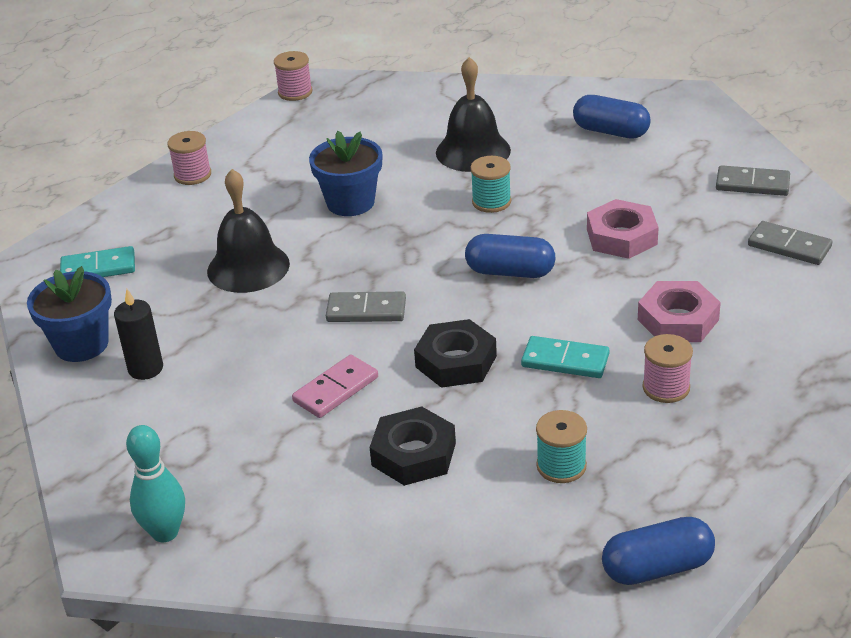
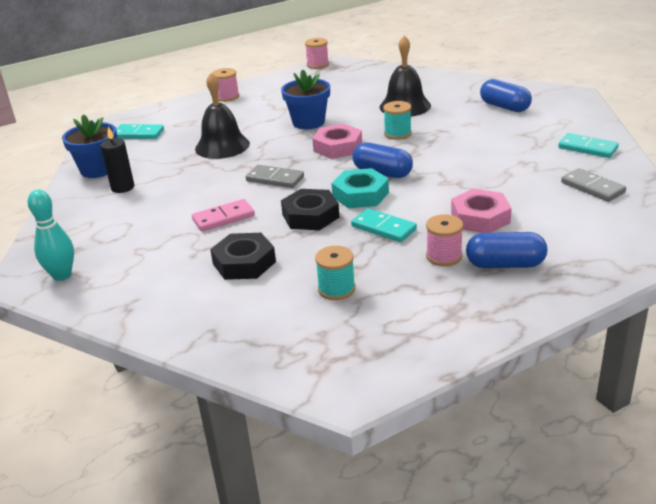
camera: 20 degrees right, 5 degrees down
pink nut [587,199,659,259] -> pink nut moved to [312,124,362,159]
blue capsule [602,517,715,585] -> blue capsule moved to [466,232,547,268]
grey domino [716,165,790,196] -> turquoise domino [558,133,619,158]
none -> turquoise nut [332,168,389,208]

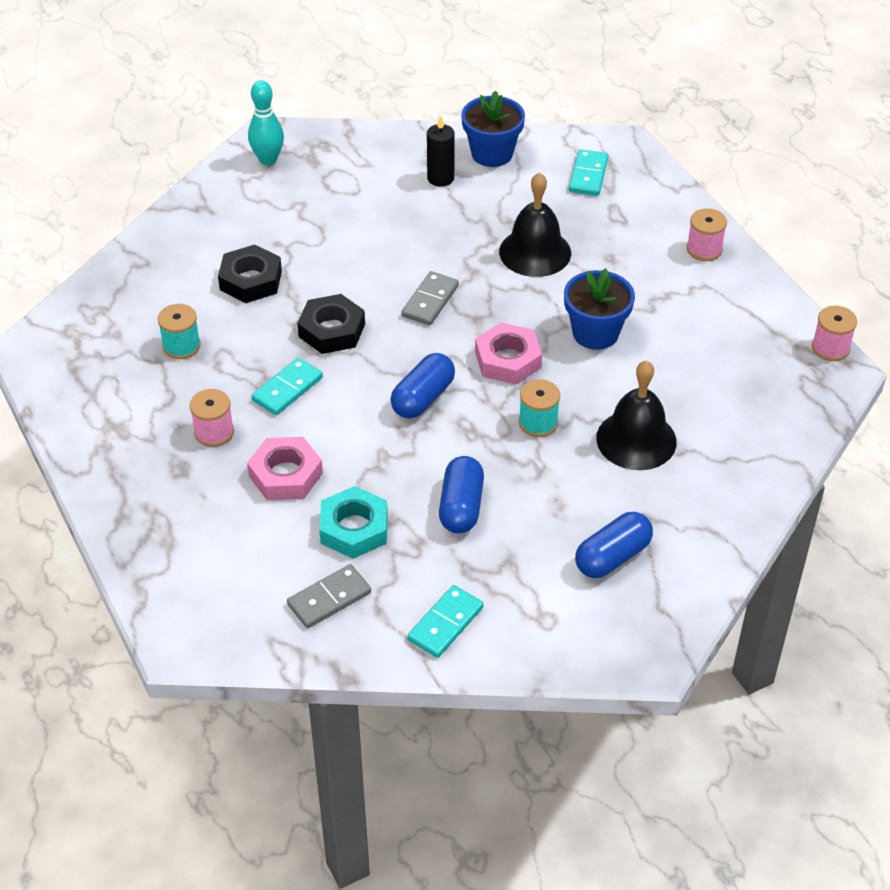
camera: 90 degrees right, 15 degrees up
pink domino [192,199,255,231] -> none
turquoise nut [332,168,389,208] -> turquoise nut moved to [319,486,388,559]
blue capsule [466,232,547,268] -> blue capsule moved to [439,456,484,534]

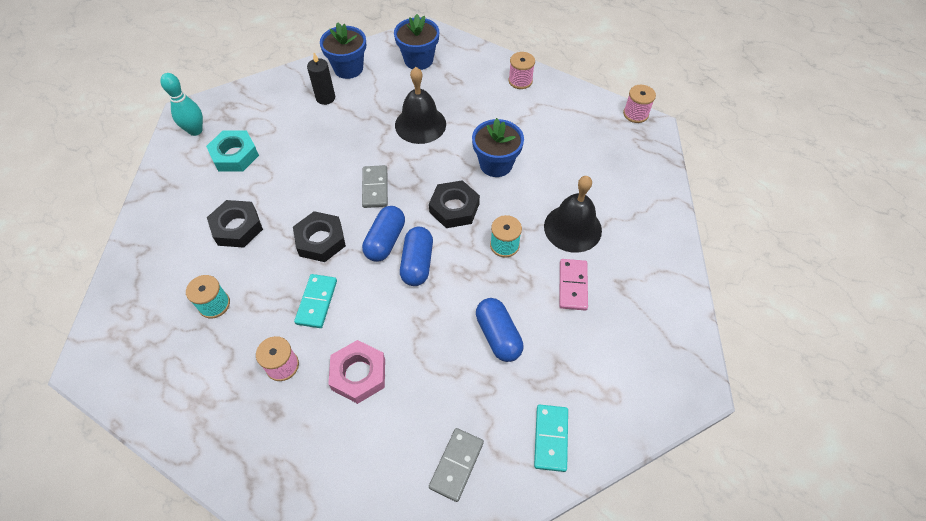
camera: 30 degrees left, 10 degrees up
turquoise nut [319,486,388,559] -> turquoise nut moved to [206,131,259,172]
pink nut [475,322,542,384] -> black nut [429,180,480,228]
turquoise domino [569,149,609,196] -> blue flower pot [394,14,439,70]
blue capsule [575,512,653,578] -> blue capsule moved to [362,206,405,262]
none -> pink domino [559,259,588,310]

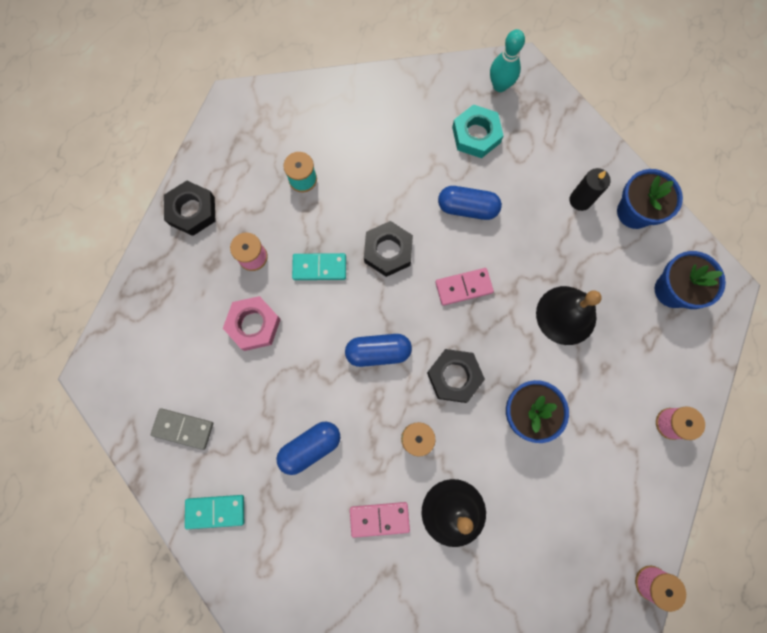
camera: 80 degrees right, 20 degrees up
black nut [207,200,263,248] -> black nut moved to [164,181,215,236]
grey domino [362,165,388,208] -> pink domino [435,268,494,306]
blue capsule [362,206,405,262] -> blue capsule moved to [438,186,502,220]

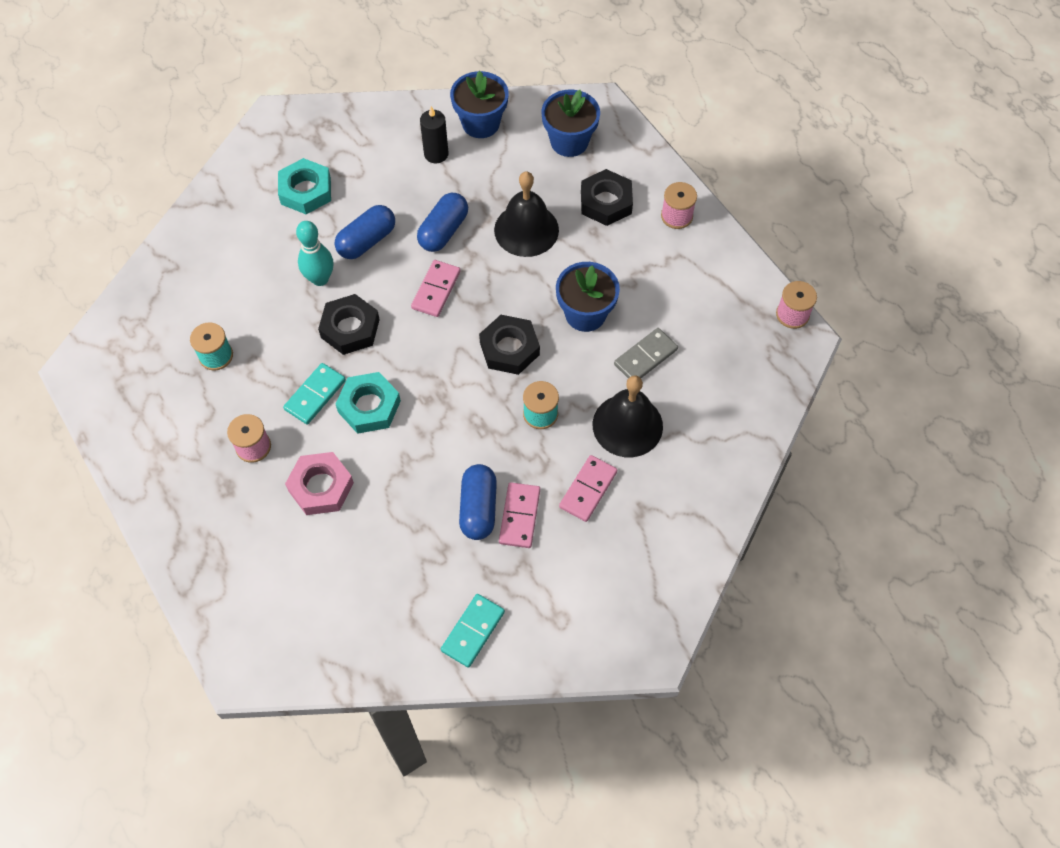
camera: 55 degrees left, 15 degrees down
grey domino [151,409,213,450] -> grey domino moved to [614,328,678,378]
black nut [164,181,215,236] -> black nut moved to [581,169,633,226]
blue capsule [345,334,412,367] -> blue capsule moved to [417,193,468,252]
turquoise bowling pin [490,29,525,92] -> turquoise bowling pin moved to [296,221,334,286]
none -> turquoise nut [336,372,401,434]
none -> pink domino [499,482,540,548]

